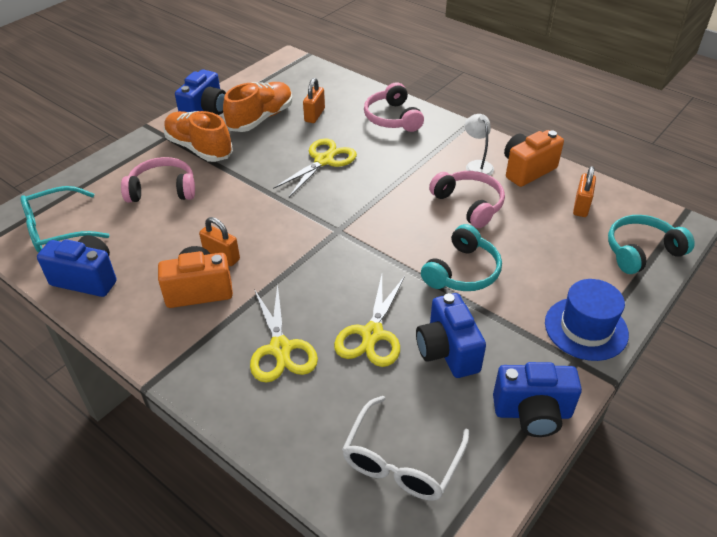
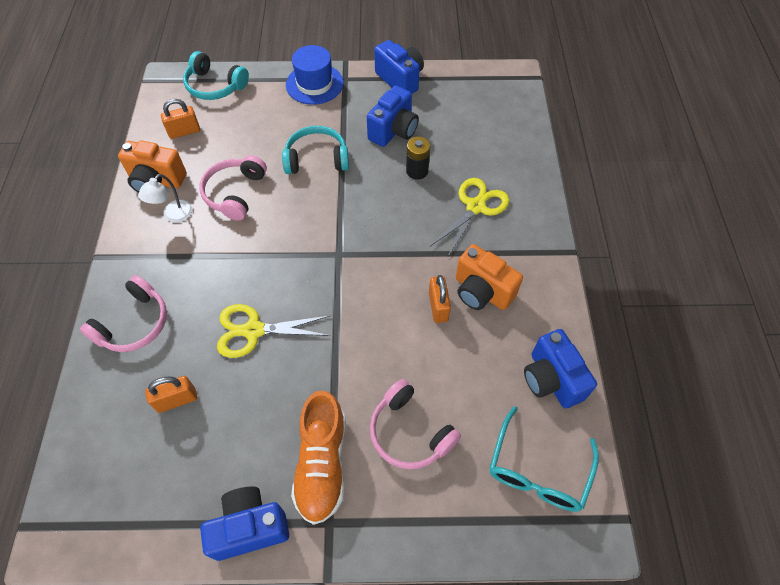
camera: 130 degrees left, 15 degrees up
turquoise glasses [20,186,109,253] -> turquoise glasses turned 90 degrees clockwise [490,406,599,512]
orange shoe [223,82,292,132] -> none
yellow scissors [334,275,405,367] -> black battery [406,137,430,180]
white glasses [342,396,469,501] -> none

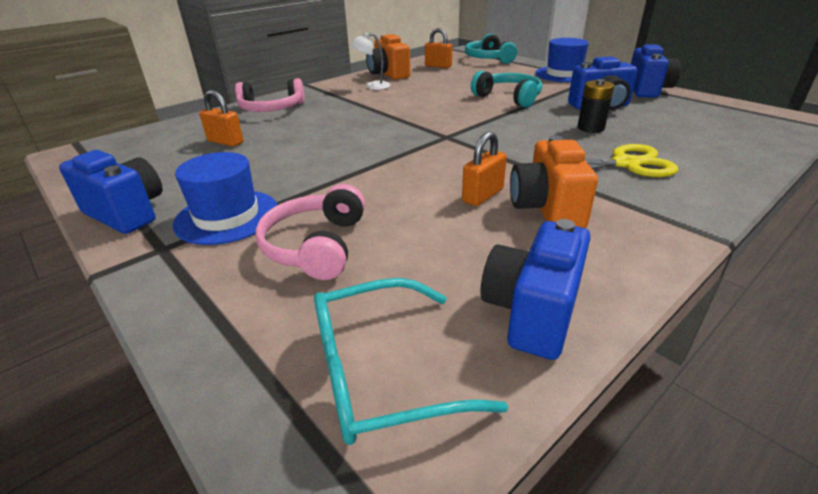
camera: 50 degrees right, 25 degrees down
pink headphones [200,155,267,221] -> none
yellow scissors [217,304,331,358] -> none
orange shoe [291,390,345,525] -> blue hat [173,152,277,245]

